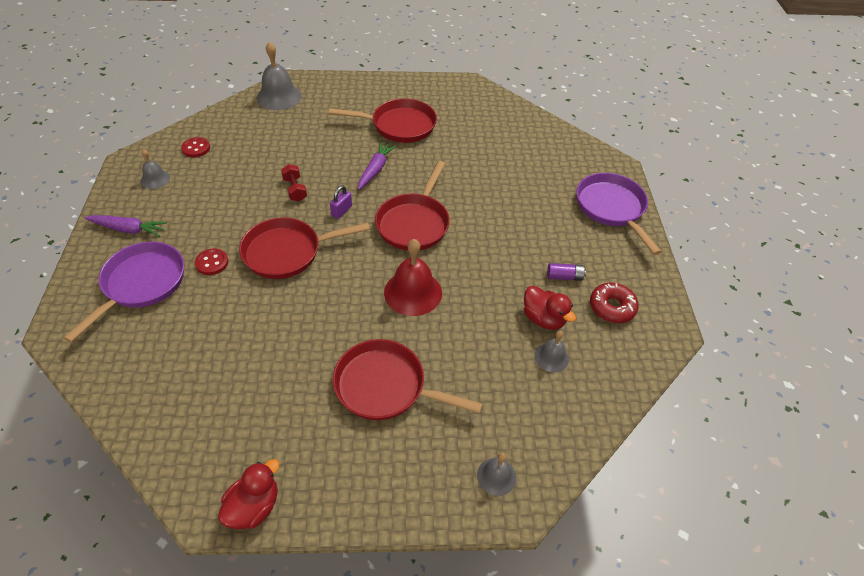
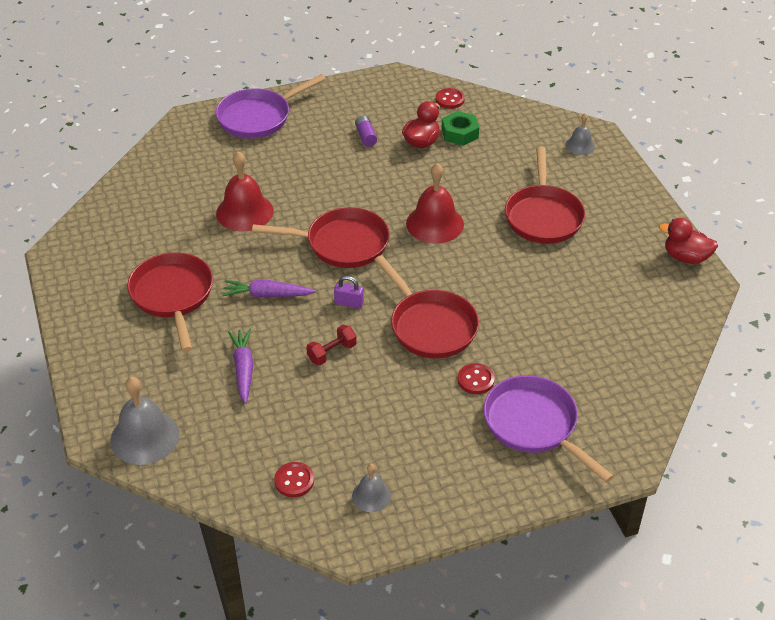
camera: 105 degrees left, 5 degrees down
purple pan [64,242,184,343] -> purple pan turned 45 degrees clockwise [483,375,614,483]
purple carrot [84,215,167,236] -> purple carrot moved to [228,329,253,404]
grey bell [535,331,569,372] -> green nut [442,111,479,146]
red donut [590,283,639,323] -> none
none -> red bell [216,151,273,231]
none -> red button [436,88,465,109]

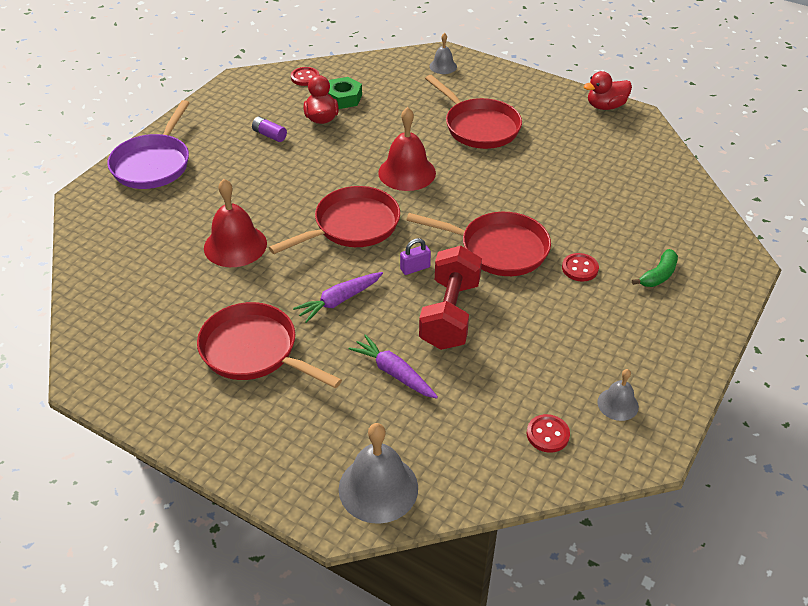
camera: 40 degrees left, 0 degrees up
red dumbbell [306,325,357,365] -> red dumbbell [419,246,482,350], size x2.02
purple pan [483,375,614,483] -> green banana [632,249,678,287]

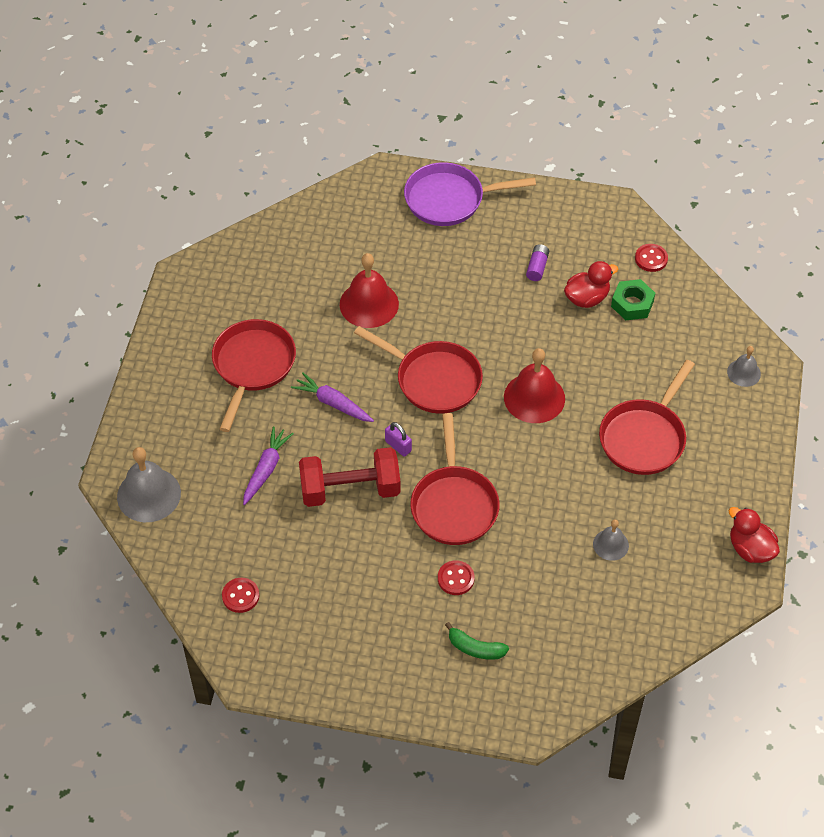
camera: 70 degrees right, 10 degrees up
grey bell [598,369,639,421] -> grey bell moved to [593,520,629,561]

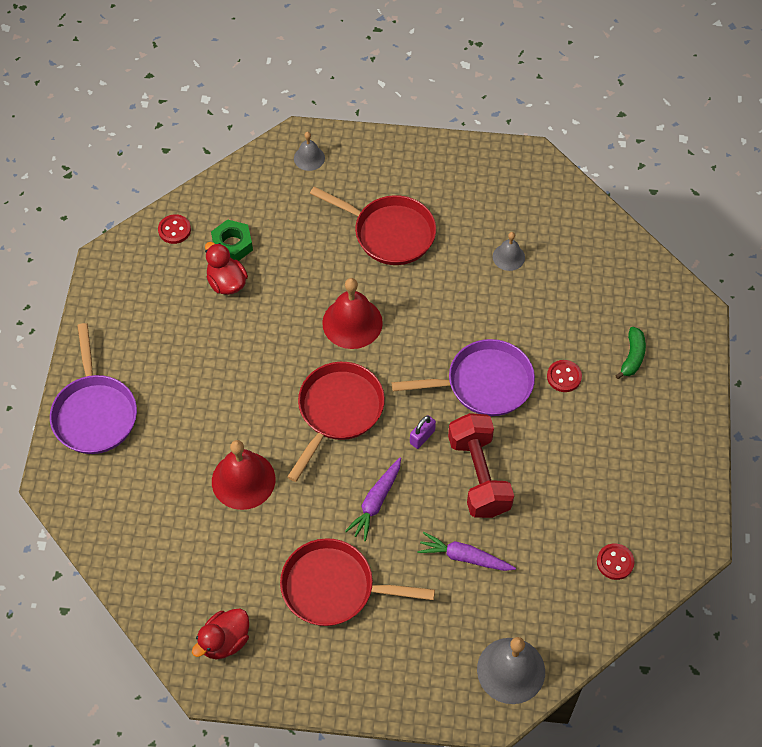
camera: 95 degrees left, 5 degrees up
red pan [411,413,500,545] -> purple pan [392,339,535,416]
purple battery [526,244,549,281] -> none
red duck [729,507,780,563] -> red duck moved to [192,609,249,659]

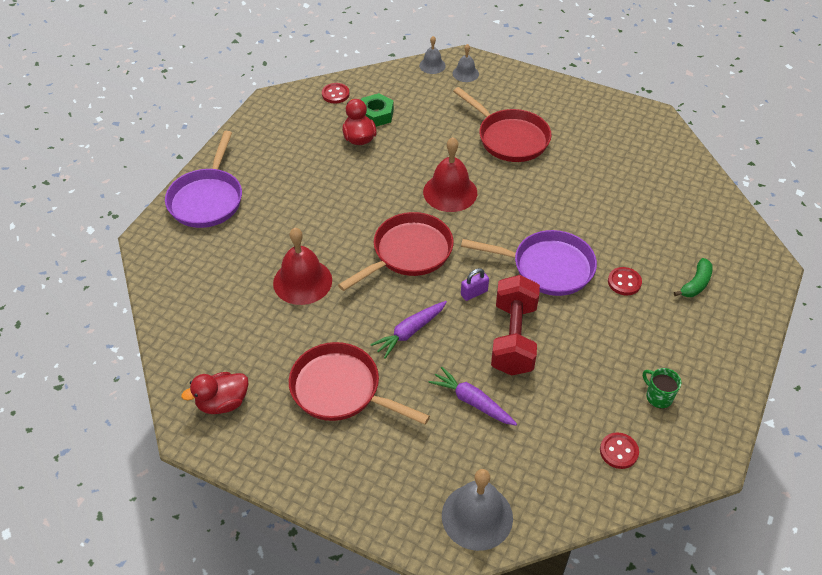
camera: 20 degrees right, 10 degrees down
grey bell [493,232,525,271] -> grey bell moved to [419,36,446,74]
none -> green mug [643,368,681,408]

